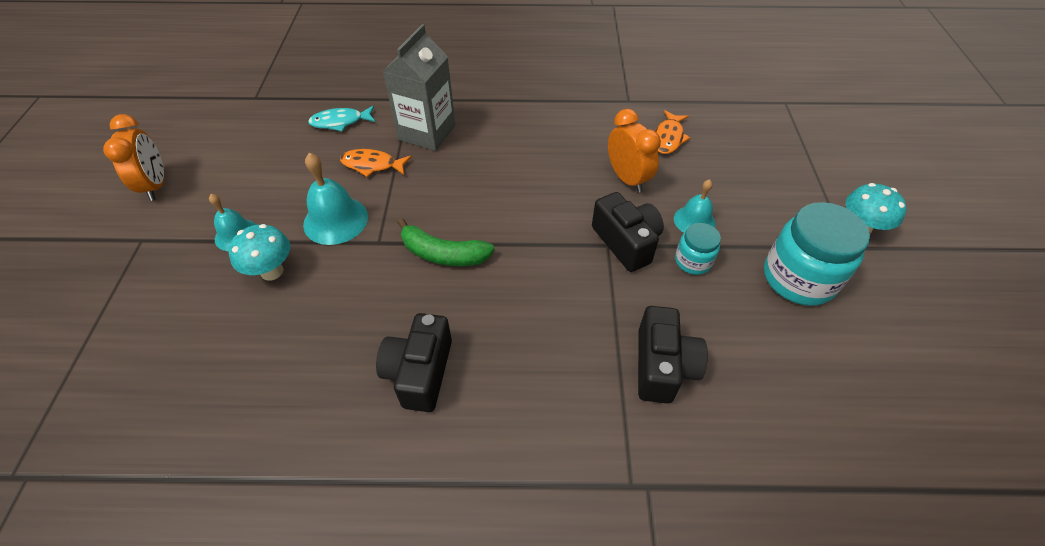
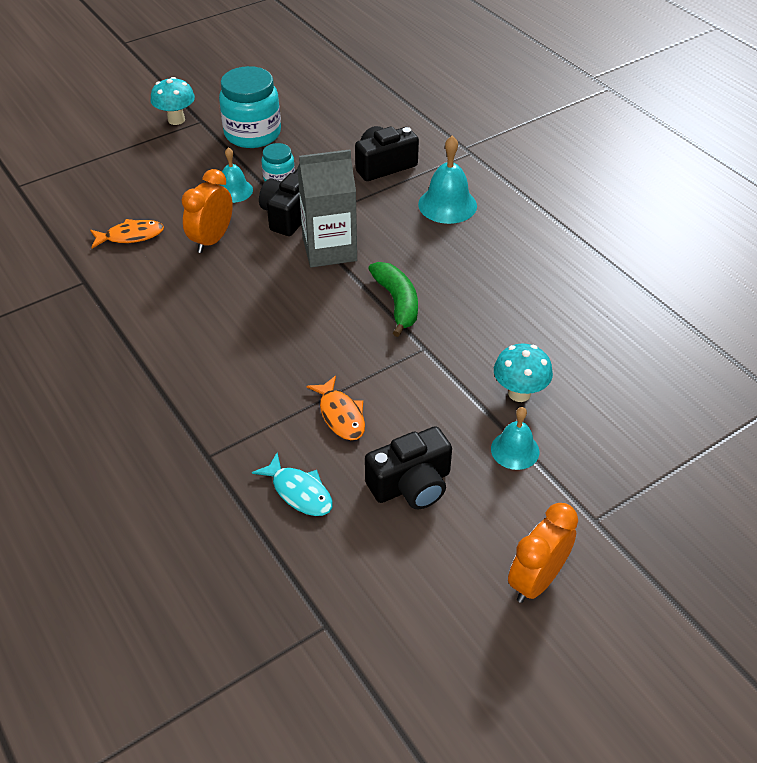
camera: 125 degrees left, 5 degrees down
turquoise bell [303,153,368,245] -> turquoise bell moved to [418,136,477,224]
black camera [376,313,452,412] -> black camera moved to [365,426,452,509]
grey carton [382,24,456,151] -> grey carton moved to [297,149,357,267]

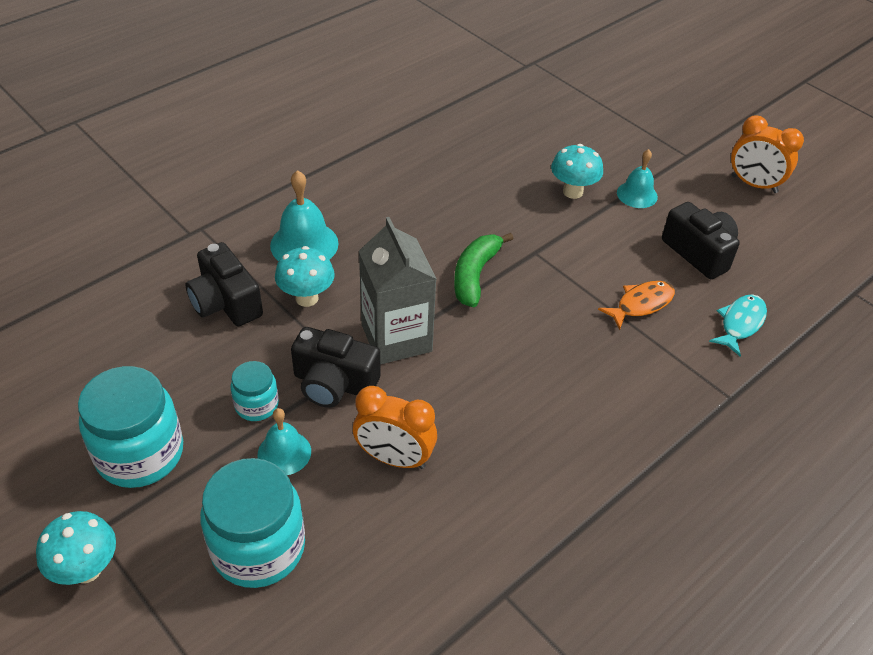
camera: 100 degrees left, 0 degrees up
orange fish [90,219,164,249] -> none
green banana [368,262,418,337] -> green banana turned 45 degrees counterclockwise [454,233,514,307]
none -> turquoise jar [200,458,305,588]
none -> turquoise mushroom [275,246,335,307]

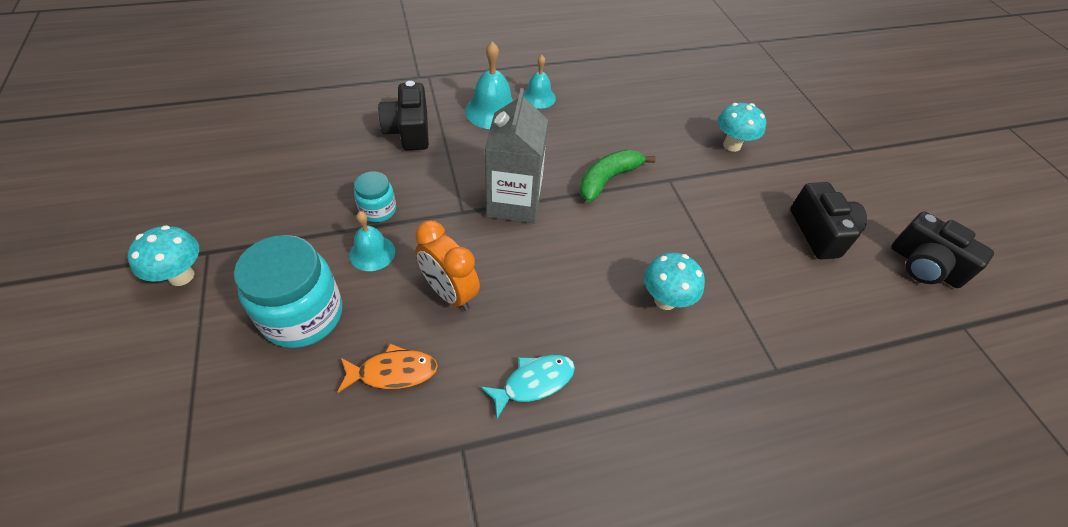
camera: 25 degrees right, 5 degrees up
turquoise jar [78,366,183,488] -> none
turquoise mushroom [275,246,335,307] -> turquoise mushroom moved to [644,253,705,310]
black camera [291,327,381,408] -> black camera moved to [891,212,994,288]
orange fish [598,281,675,330] -> orange fish moved to [338,344,438,393]
turquoise bell [617,149,658,208] -> turquoise bell moved to [524,55,556,109]
turquoise fish [709,294,767,356] -> turquoise fish moved to [480,355,575,419]
orange clock [731,115,804,193] -> none

